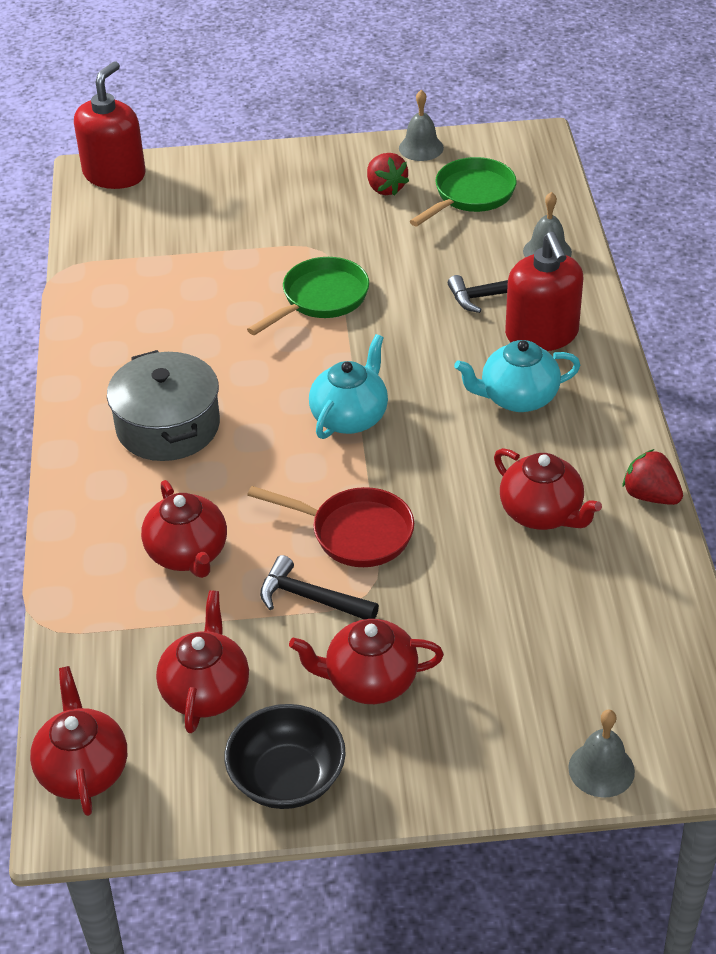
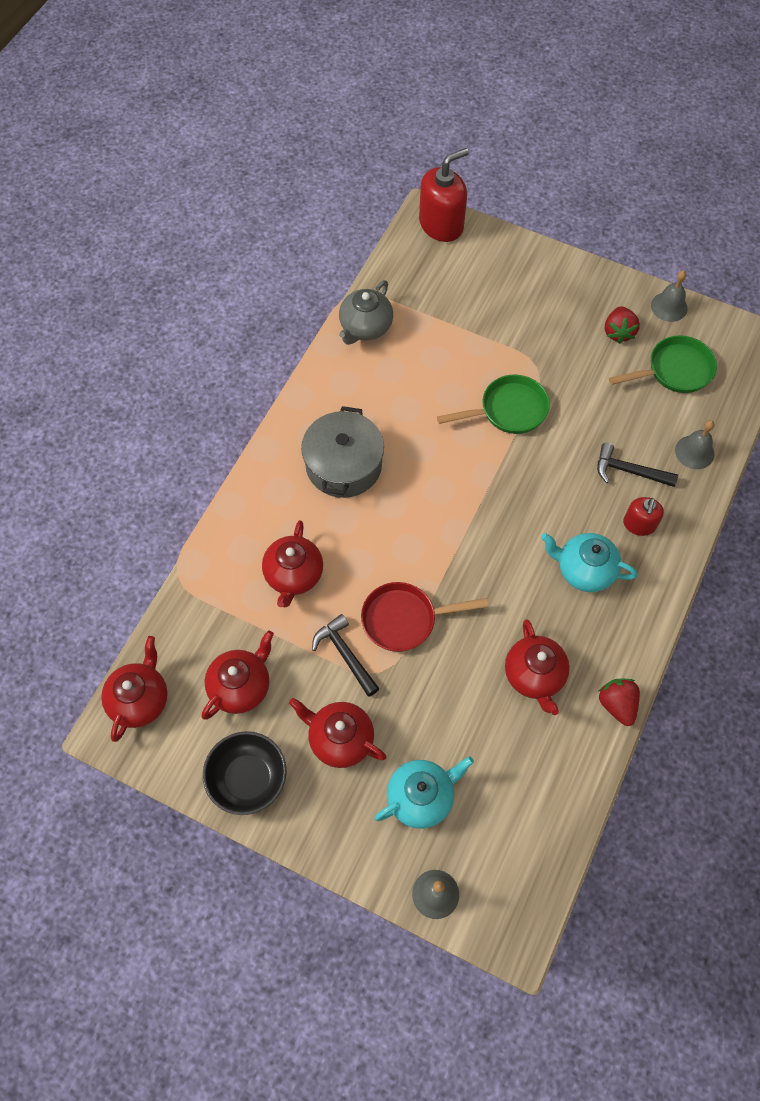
camera: 30 degrees right, 20 degrees up
red pan [247,486,414,567] -> red pan turned 120 degrees clockwise [361,582,488,652]
turquoise teapot [309,334,388,439] -> turquoise teapot moved to [374,756,474,829]
red soap dispenser [505,232,584,351] -> red soap dispenser [623,497,664,536], size x0.56
none -> grey teapot [339,280,393,345]

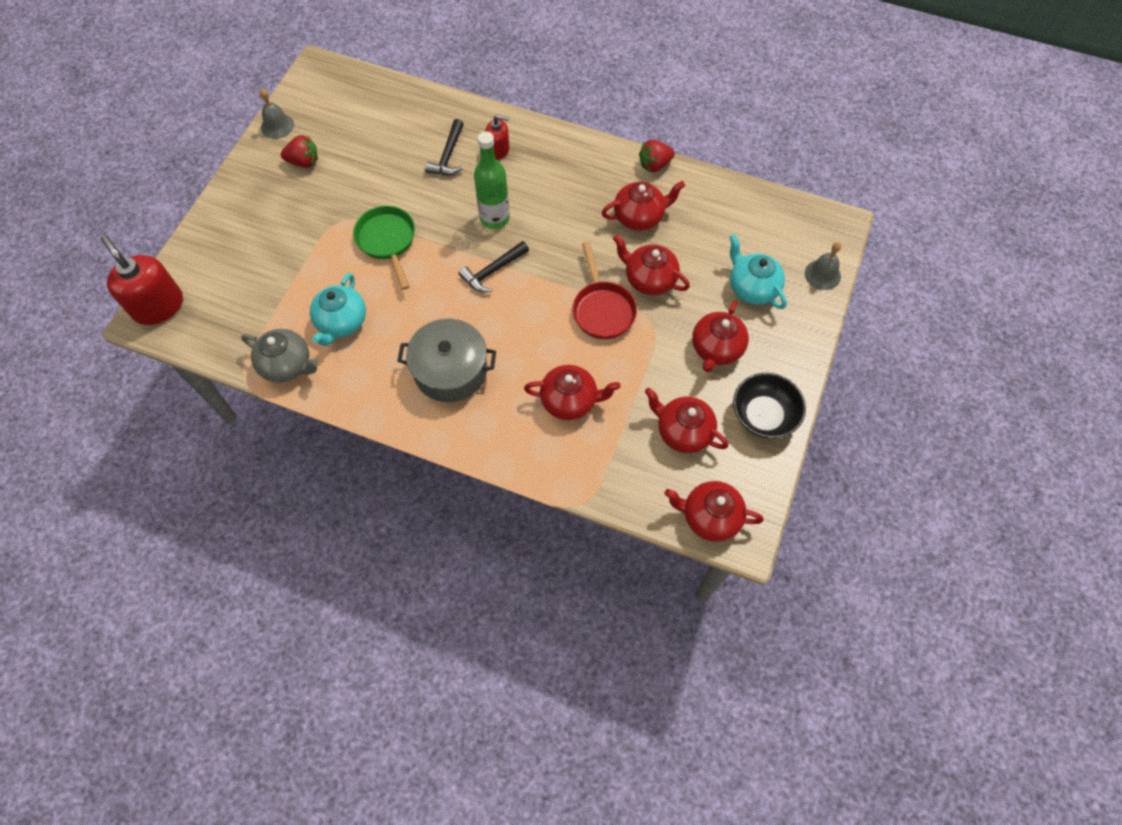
camera: 95 degrees left, 0 degrees up
black hammer [312,614,380,697] -> black hammer moved to [458,241,529,293]
turquoise teapot [541,533,637,592] -> turquoise teapot moved to [310,273,366,346]
green pan [609,335,717,393] -> none
grey bell [675,420,715,469] -> none
none -> green bottle [474,131,510,229]
none -> red teapot [613,235,690,295]

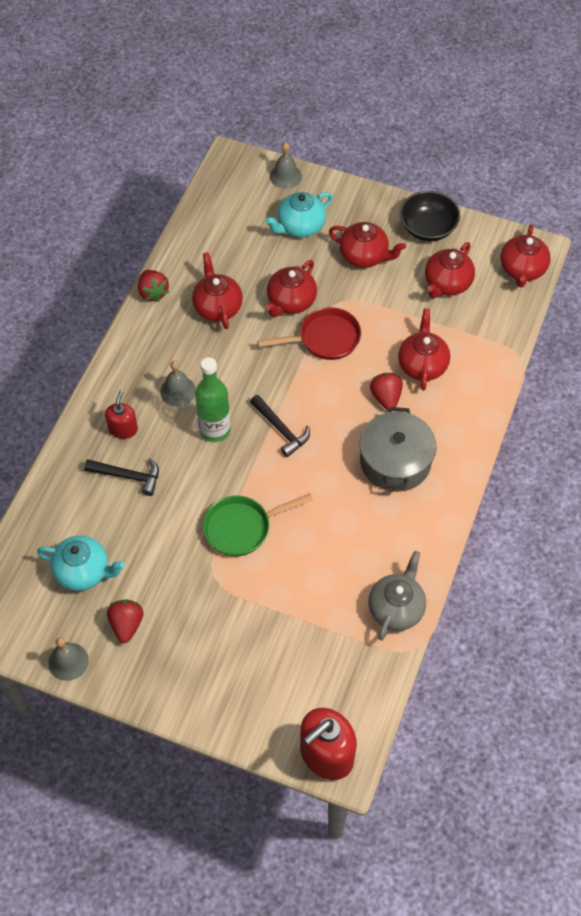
camera: 90 degrees left, 5 degrees down
turquoise teapot [310,273,366,346] -> turquoise teapot moved to [37,535,125,591]
none -> grey bell [160,361,196,406]
none -> red strawberry [370,373,403,411]

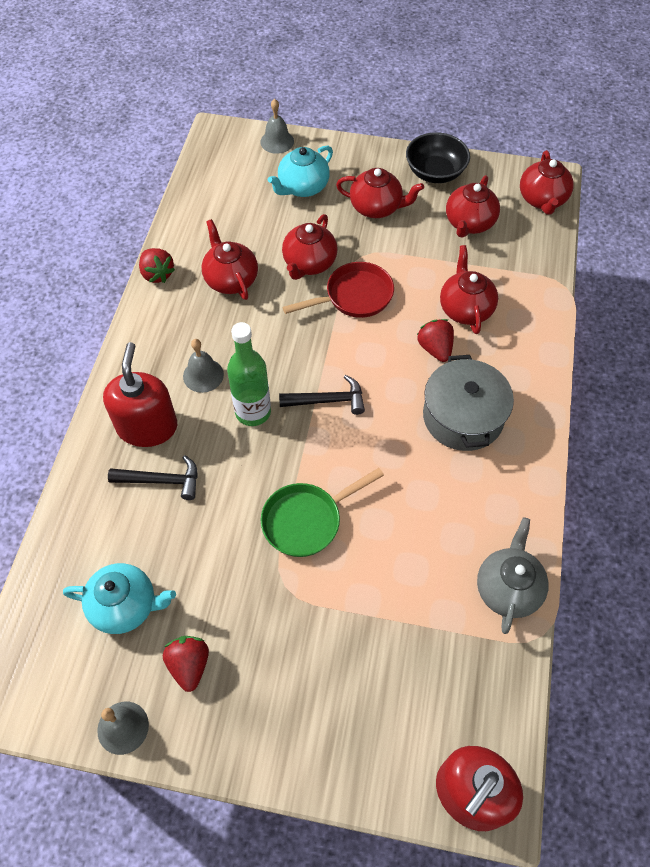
camera: 10 degrees left, 0 degrees up
red soap dispenser [105,390,138,439] -> red soap dispenser [103,342,177,447], size x1.77
black hammer [250,395,310,457] -> black hammer turned 45 degrees counterclockwise [279,375,365,415]

